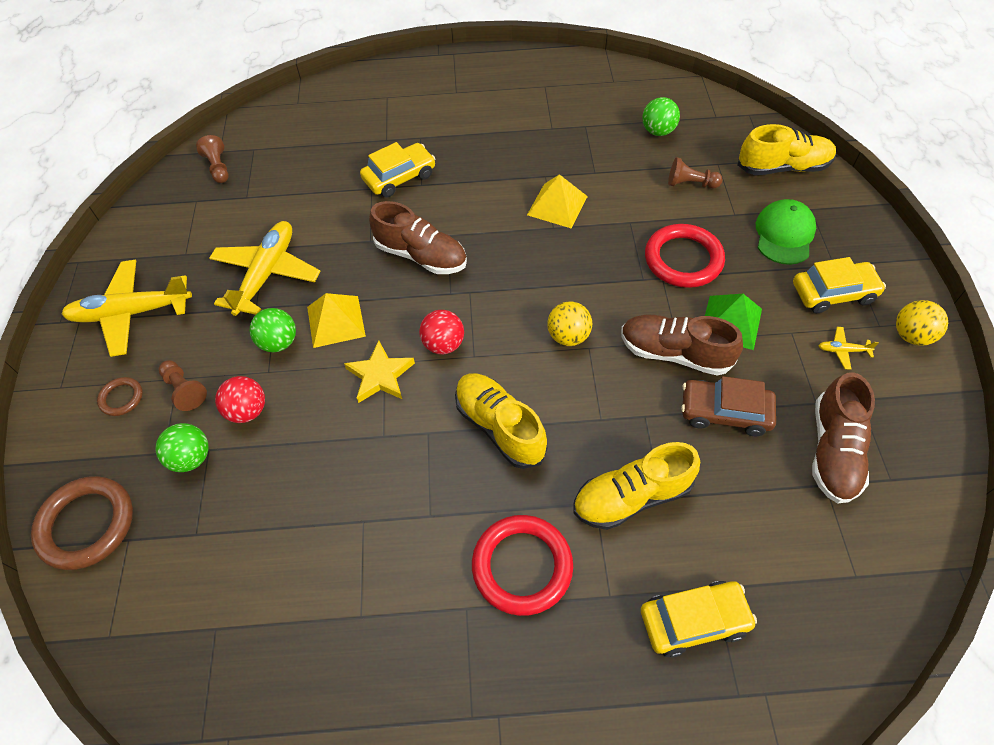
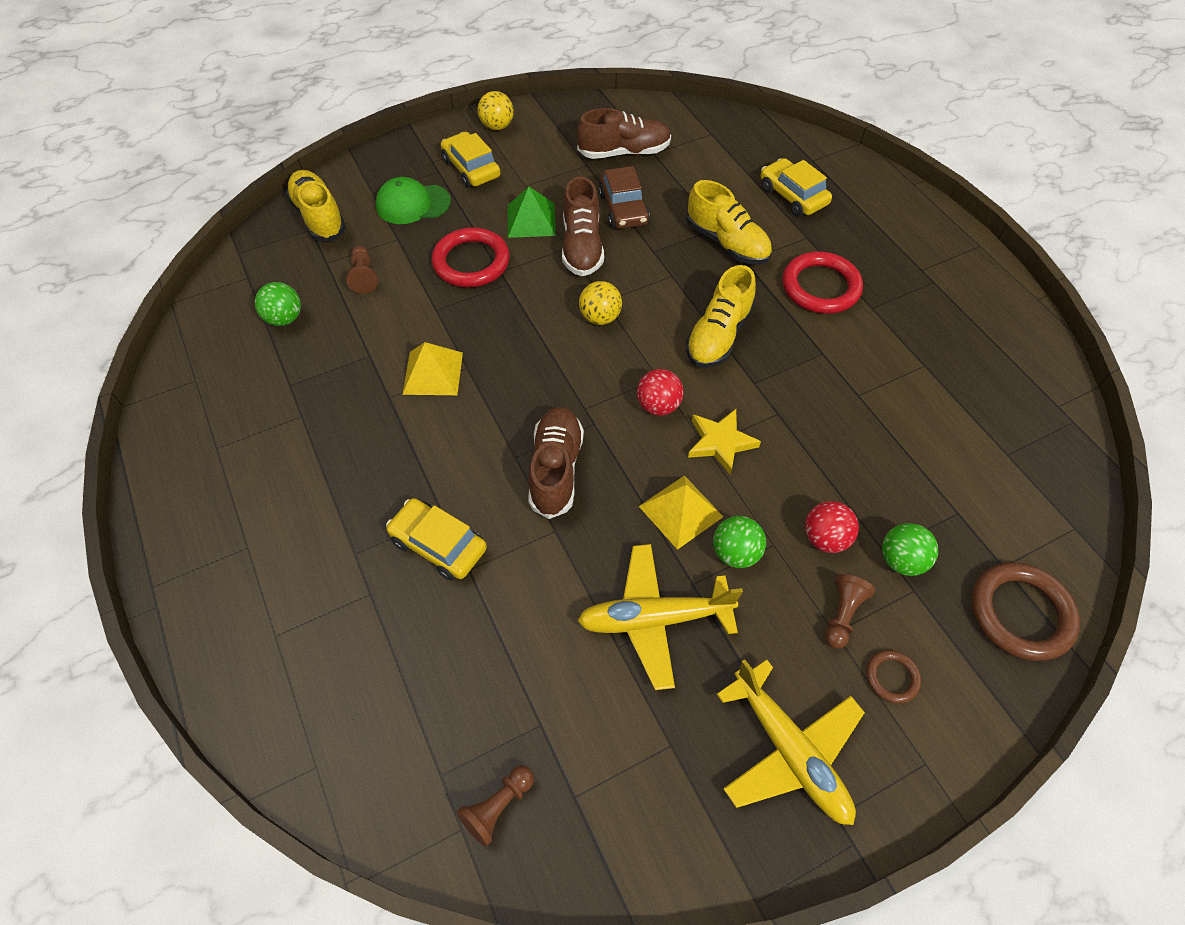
camera: 115 degrees left, 0 degrees up
yellow plane [818,327,879,370] -> none

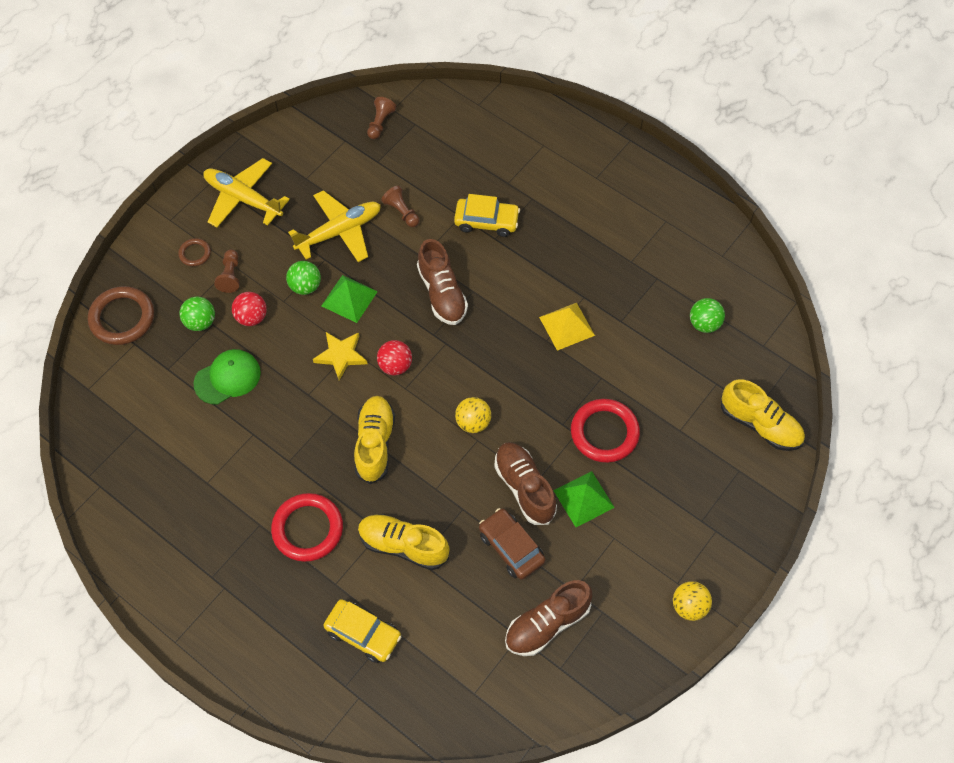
camera: 155 degrees right, 5 degrees up
brown pawn [346,246,378,294] -> brown pawn moved to [381,186,419,227]
green cap [376,177,451,224] -> green cap moved to [194,349,261,405]
yellow car [441,132,501,188] -> none
yellow pyramid [639,475,723,550] -> green pyramid [321,275,378,323]

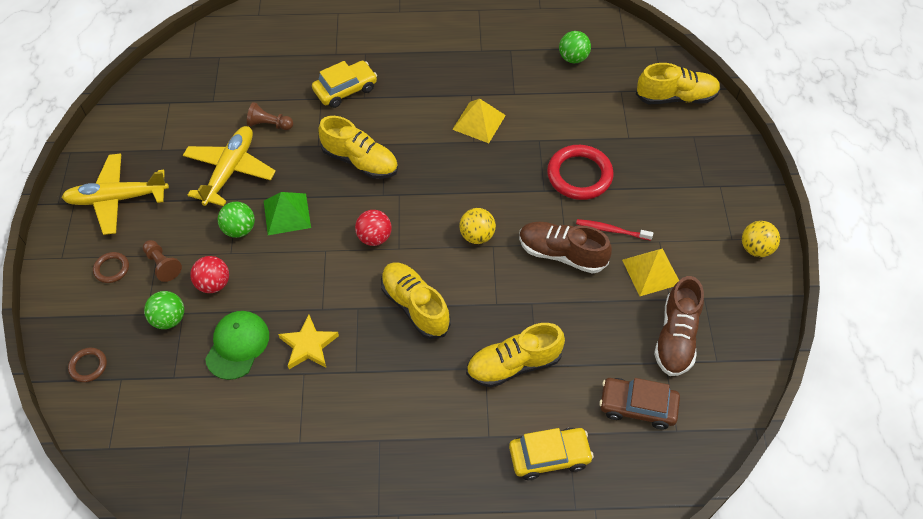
camera: 40 degrees left, 5 degrees down
brown ring [88,286,154,345] -> brown ring [68,348,107,382], size x0.50
red ring [271,493,343,562] -> none
yellow star [313,332,367,380] -> yellow star moved to [278,315,339,369]
brown pawn [367,97,396,139] -> none
brown shoe [417,239,468,325] -> yellow shoe [318,116,398,179]
brown car [479,508,545,580] -> brown car moved to [599,378,680,430]
green pyramid [553,471,615,527] -> red toothbrush [576,219,653,241]
none -> yellow pyramid [622,248,679,296]

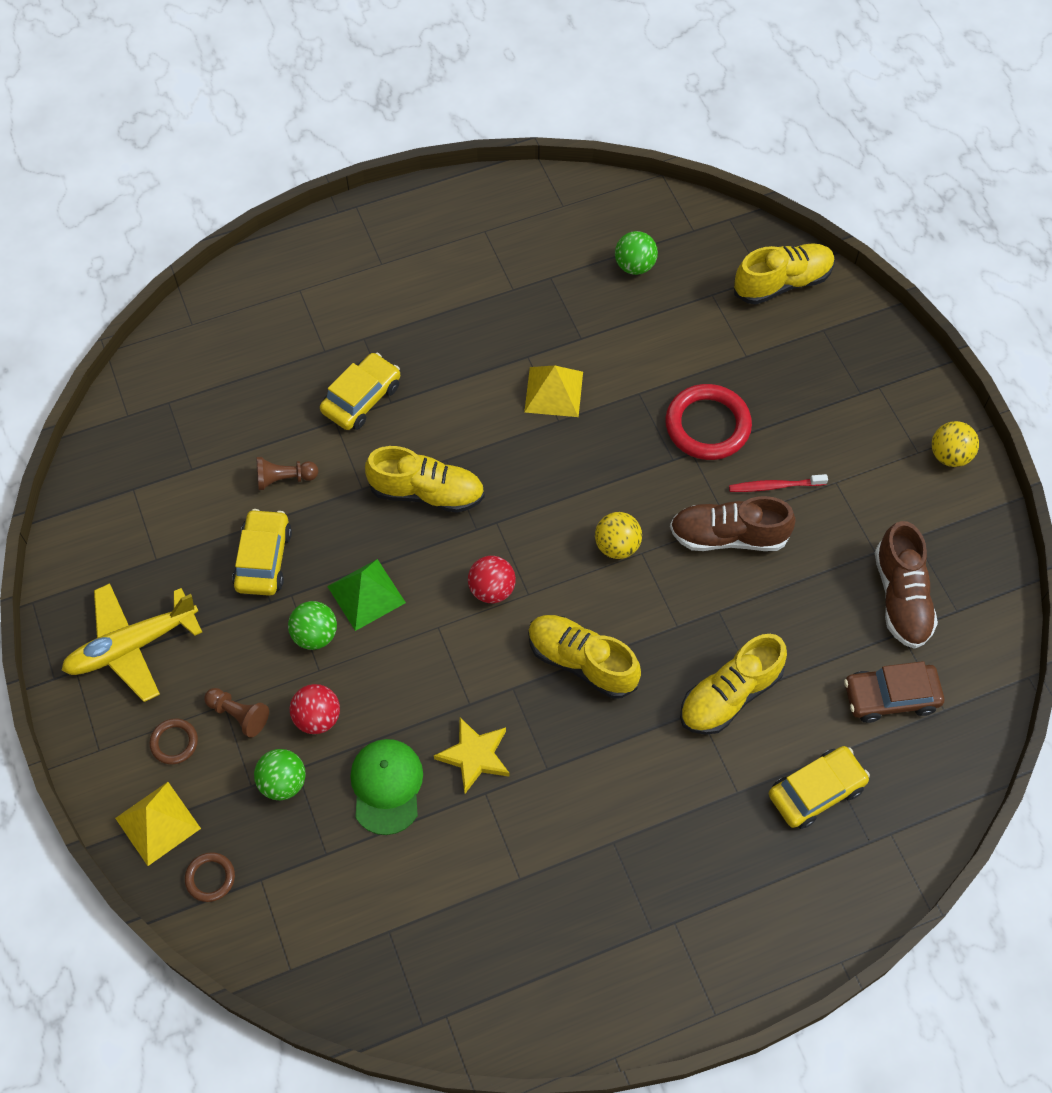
camera: 20 degrees left, 5 degrees up
yellow plane [183,126,276,206] -> yellow car [232,509,292,596]
yellow pyramid [622,248,679,296] -> yellow pyramid moved to [115,782,201,866]

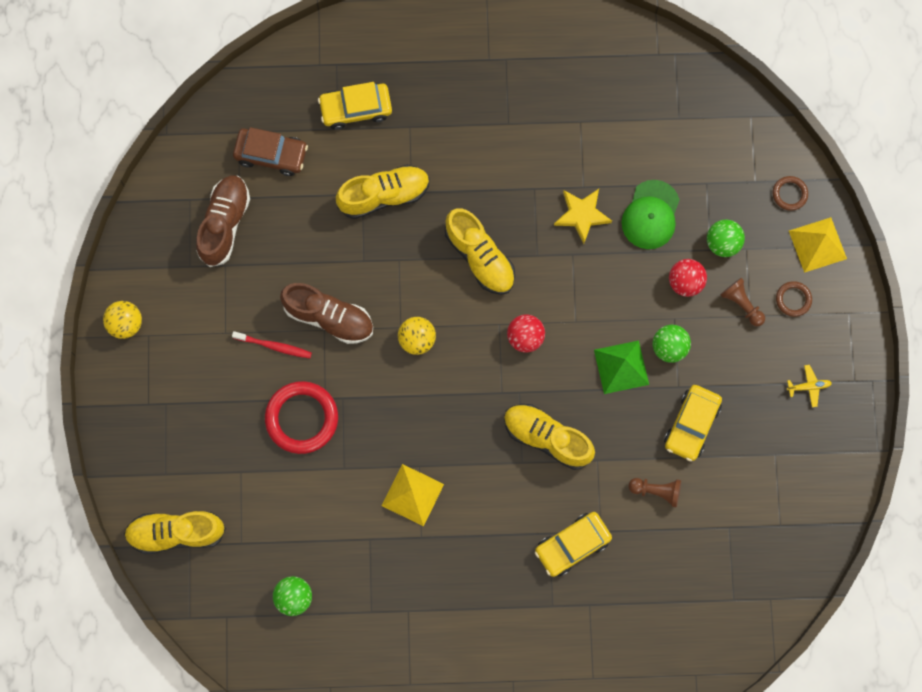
camera: 160 degrees left, 15 degrees up
yellow plane [62,583,202,702] -> yellow plane [787,365,832,407], size x0.40

